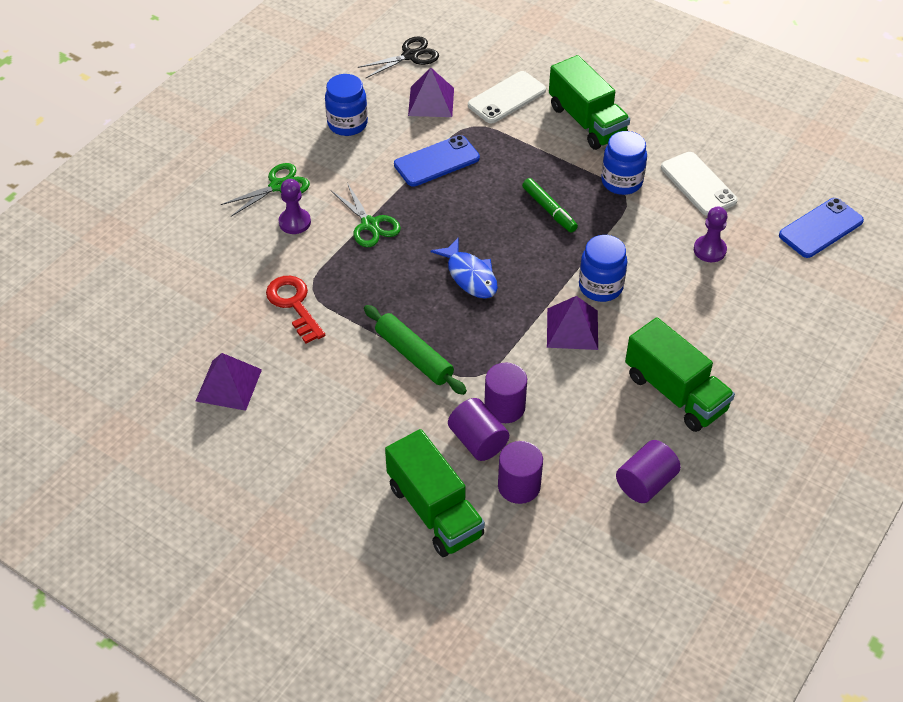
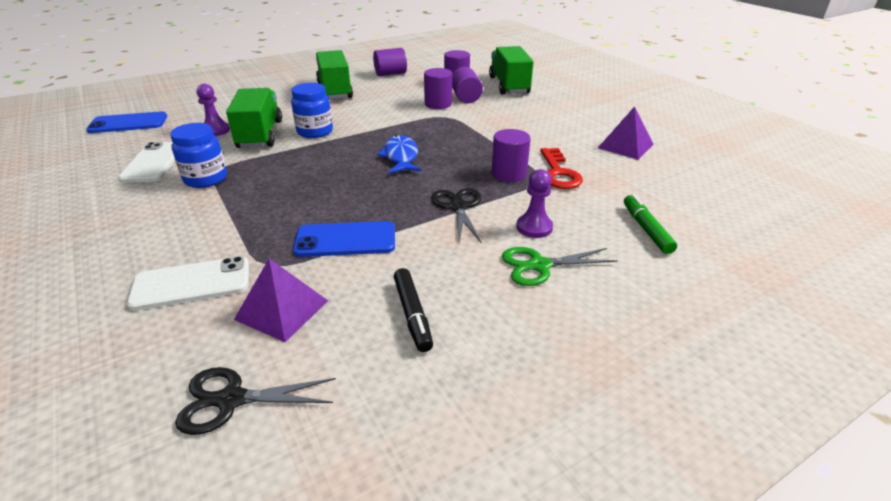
camera: 155 degrees left, 15 degrees down
blue jar [325,74,368,136] -> black marker [394,268,433,352]
green scissors [331,183,401,247] -> black scissors [431,188,481,242]
green rolling pin [364,305,467,395] -> none
green marker [522,178,578,233] -> green marker moved to [624,194,677,254]
purple pyramid [547,296,598,350] -> none
green truck [549,55,630,150] -> green truck moved to [226,88,282,148]
none -> purple cylinder [492,129,531,182]

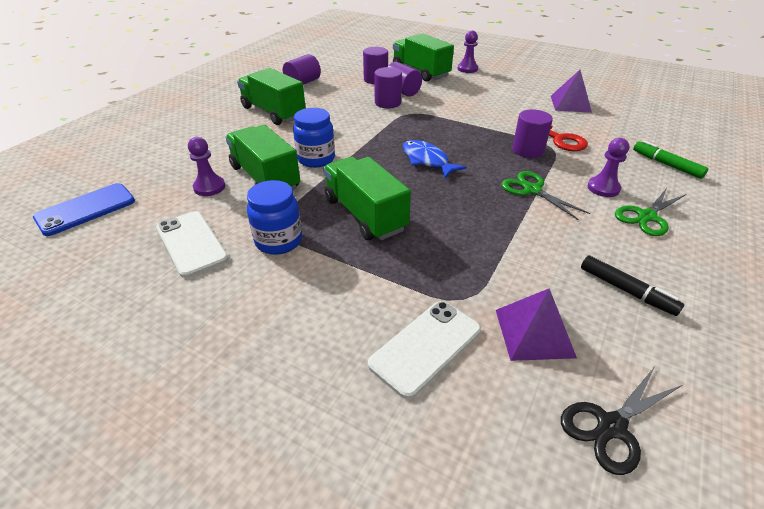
camera: 30 degrees left, 5 degrees up
blue phone [293,221,395,257] -> none
black scissors [431,188,481,242] -> green scissors [501,171,590,221]
none -> green truck [323,157,411,240]
none -> purple pawn [458,30,478,73]

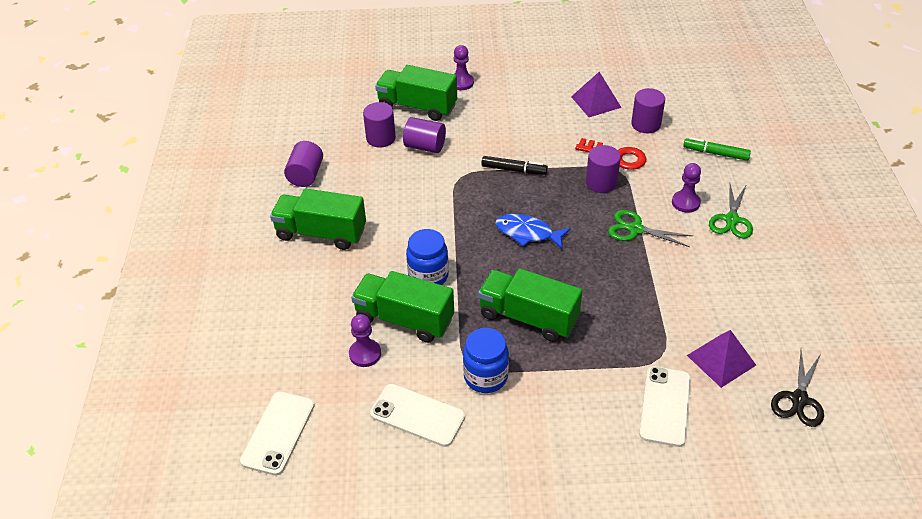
camera: 30 degrees left, 5 degrees up
blue phone [33,183,135,236] -> white phone [240,391,315,476]
purple cylinder [374,67,402,108] -> purple cylinder moved to [631,88,665,133]
black marker [581,255,684,316] -> black marker moved to [481,156,548,175]

